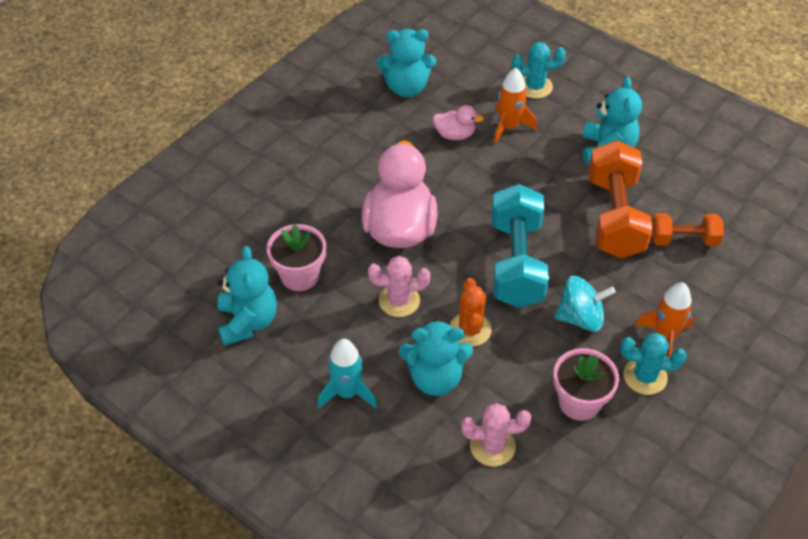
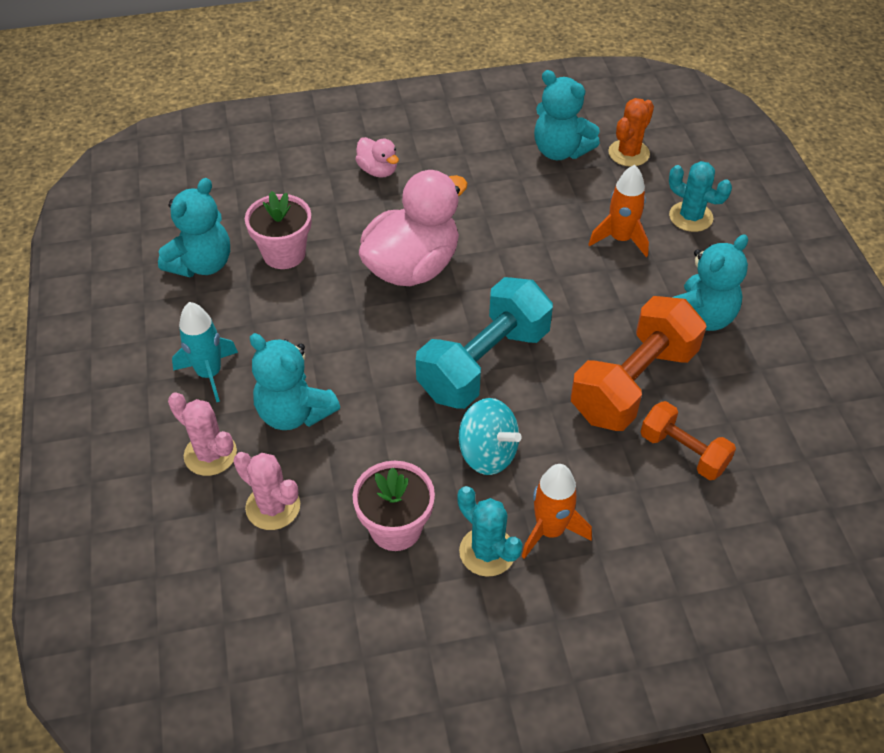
camera: 40 degrees right, 0 degrees up
pink cactus [368,256,430,317] -> pink cactus moved to [168,392,237,476]
pink duck [433,105,484,140] -> pink duck moved to [355,137,399,178]
orange cactus [450,278,492,347] -> orange cactus moved to [608,98,654,167]

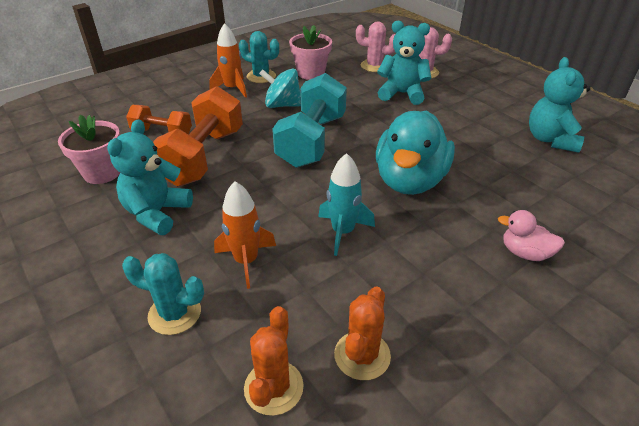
camera: 155 degrees right, 10 degrees down
turquoise rocket [172,302,238,402] -> turquoise rocket moved to [318,153,375,256]
pink flower pot [245,191,312,269] -> pink flower pot moved to [58,115,120,184]
pink duck [359,170,467,286] -> turquoise duck [376,111,455,195]
turquoise teddy bear [534,70,600,160] -> orange cactus [334,286,391,380]

